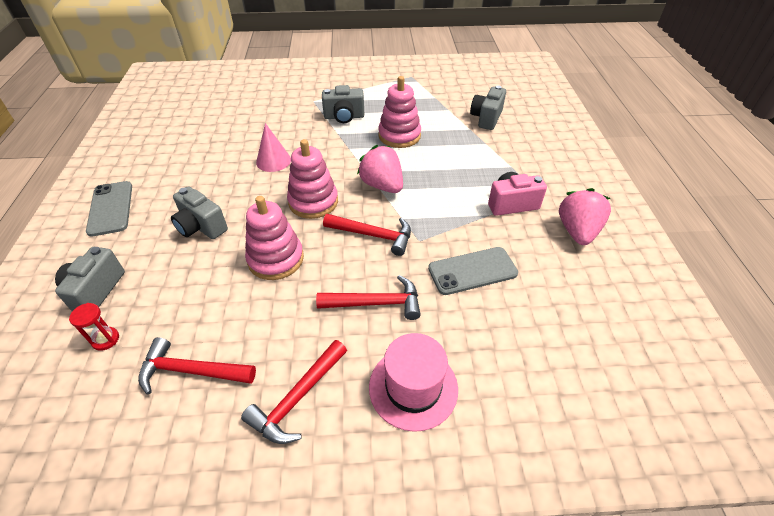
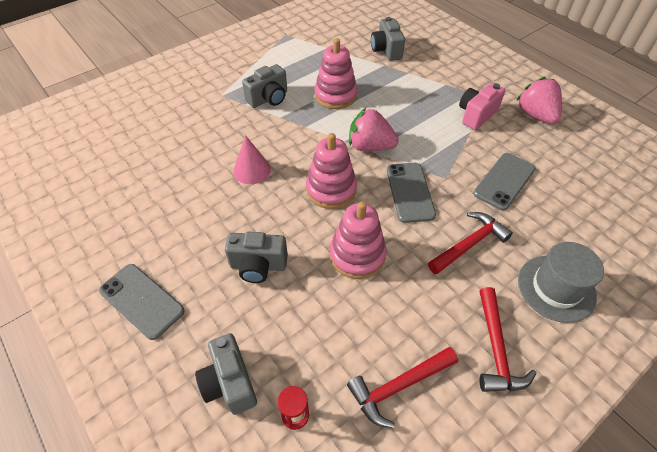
camera: 35 degrees left, 5 degrees up
red hammer [323,214,411,256] -> grey phone [387,163,436,223]
pink hat [369,333,458,432] -> grey hat [518,242,604,323]

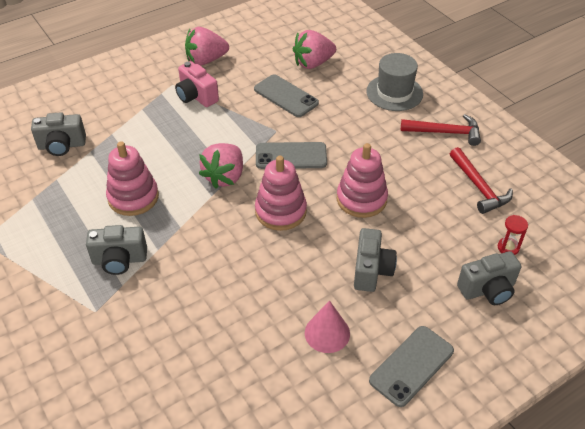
camera: 85 degrees left, 5 degrees down
pink cone [233,135,271,184] -> pink cone moved to [305,300,350,353]
grey camera [242,64,287,108] -> grey camera turned 120 degrees clockwise [86,225,147,275]
red hammer [428,212,513,275] -> none
none -> pink strawberry [293,30,336,69]

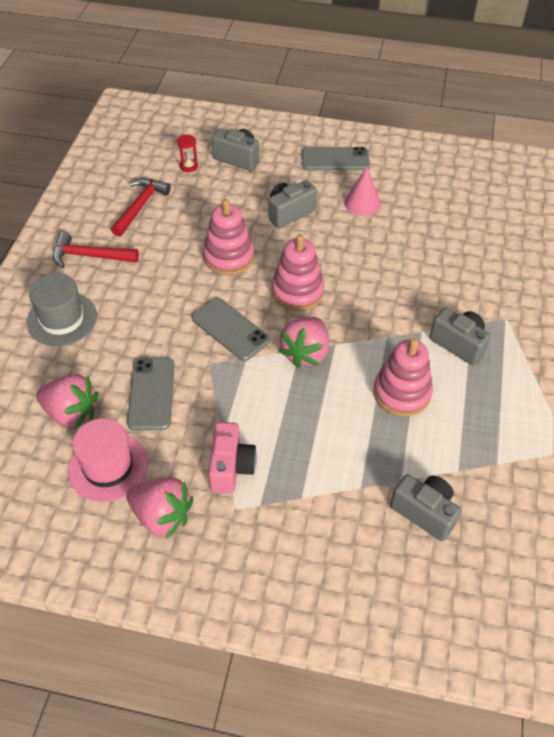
camera: 135 degrees left, 5 degrees up
pink strawberry [199,143,243,188] -> pink strawberry turned 135 degrees clockwise [279,317,329,368]
red hammer [401,114,481,146] -> red hammer turned 45 degrees counterclockwise [53,232,139,268]
none -> pink hat [68,418,148,502]

